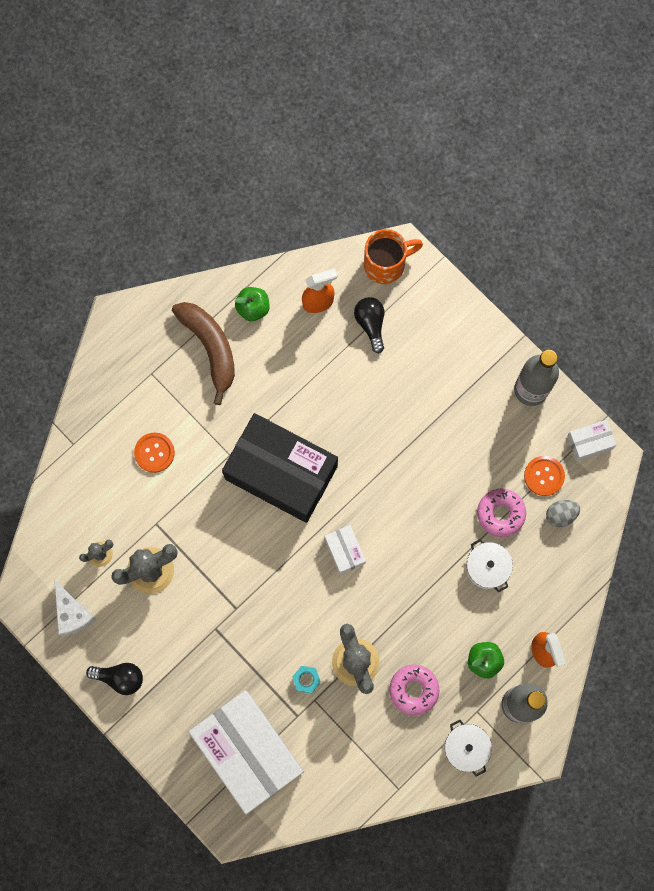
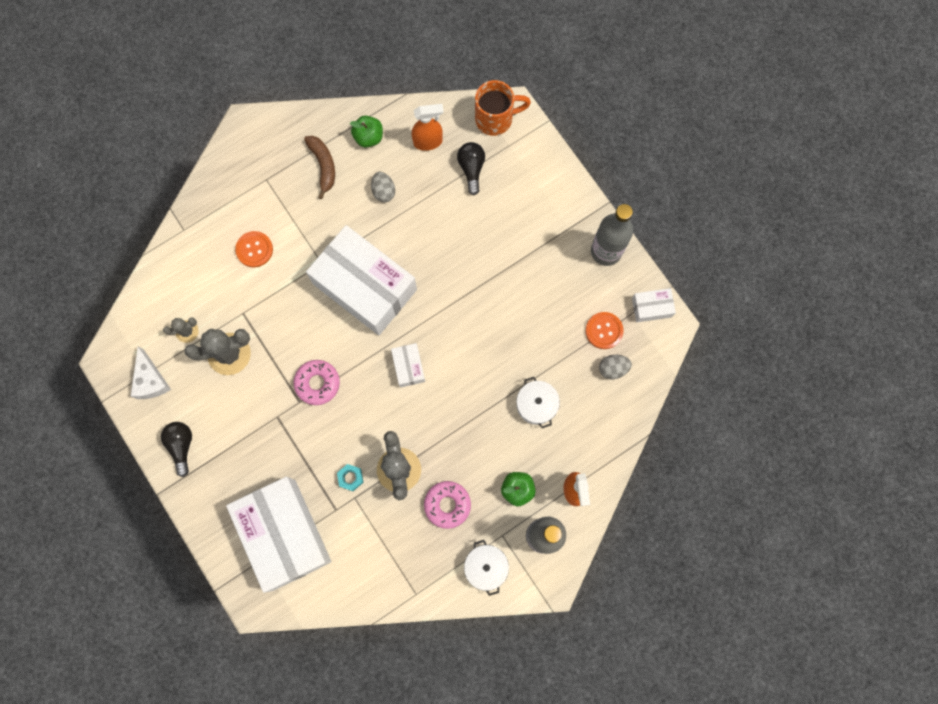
camera: 10 degrees right, 0 degrees up
black light bulb [86,663,143,695] -> black light bulb turned 120 degrees counterclockwise [161,422,192,477]
brown banana [172,302,235,405] -> brown banana [304,136,335,199], size x0.66
black box [222,413,338,523] -> white box [306,225,417,335]
pink donut [477,489,526,537] -> pink donut moved to [293,360,340,405]
none -> grey egg [371,172,395,202]

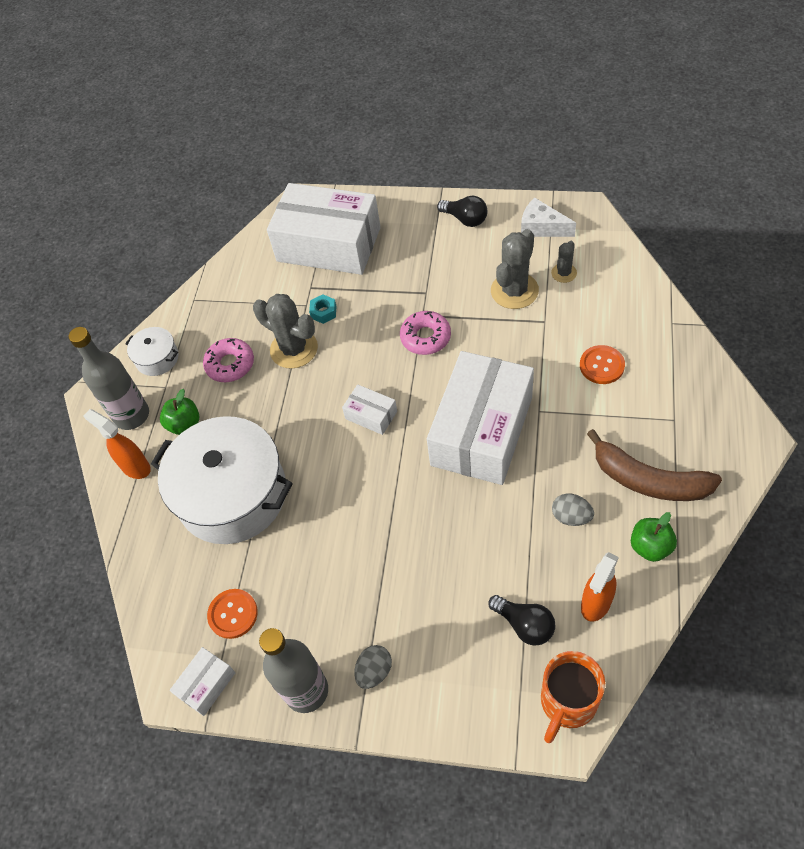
camera: 140 degrees right, 20 degrees down
brown banana [304,136,335,199] -> brown banana [587,429,722,501], size x1.51
white box [306,225,417,335] -> white box turned 60 degrees counterclockwise [427,351,534,485]
white pot [516,377,560,428] -> white pot [151,416,293,544], size x2.27
grey egg [599,355,632,379] -> grey egg moved to [354,645,392,689]

